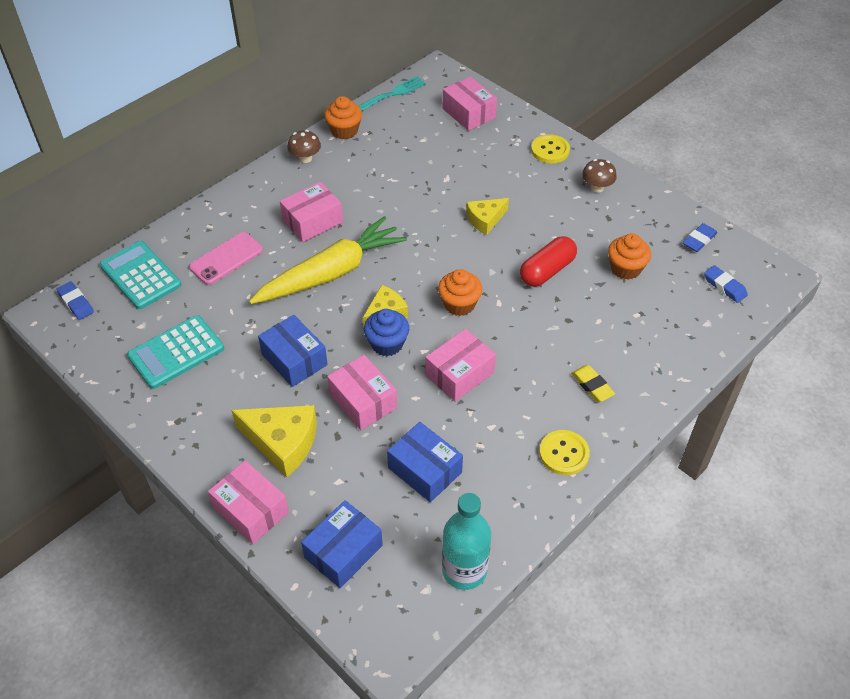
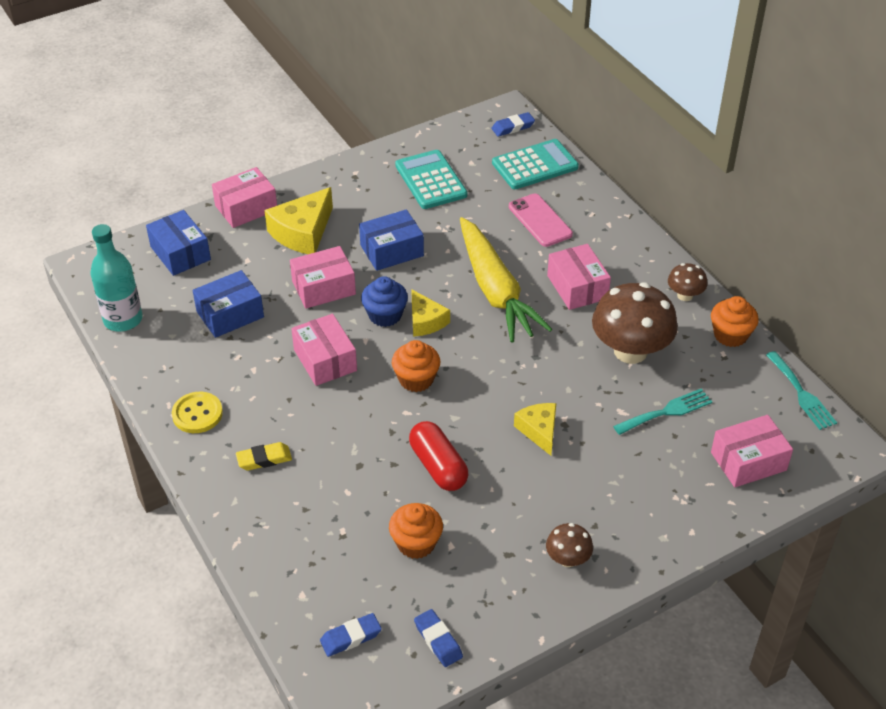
camera: 105 degrees right, 5 degrees down
yellow button [531,134,570,163] -> none
none -> brown mushroom [592,282,678,364]
none -> turquoise fork [613,389,712,435]

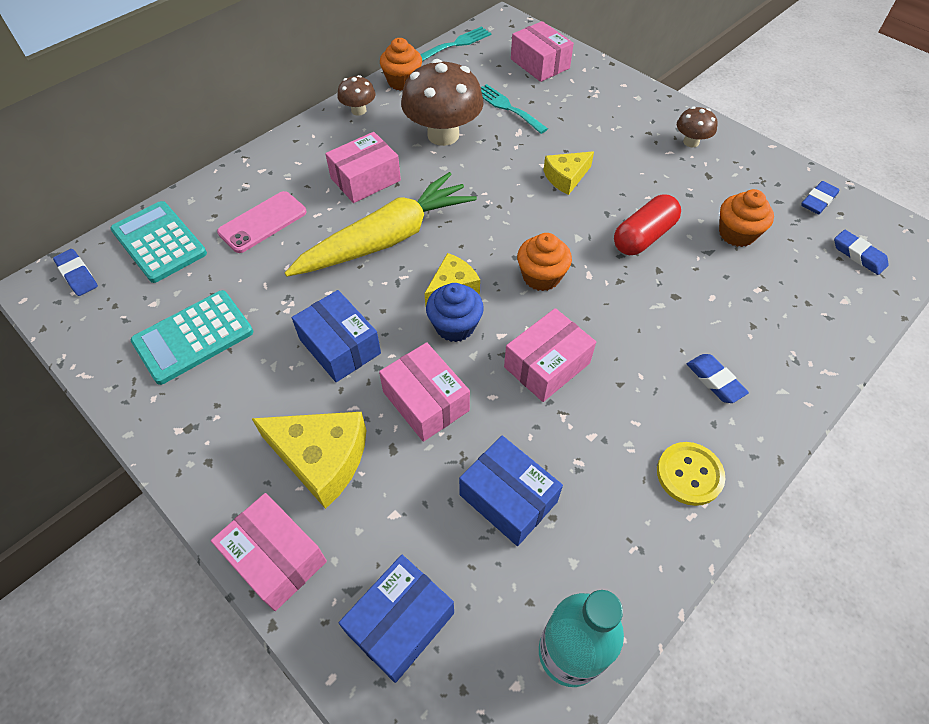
camera: 105 degrees left, 10 degrees up
yellow eraser [236,442,292,471] -> blue eraser [687,354,749,403]

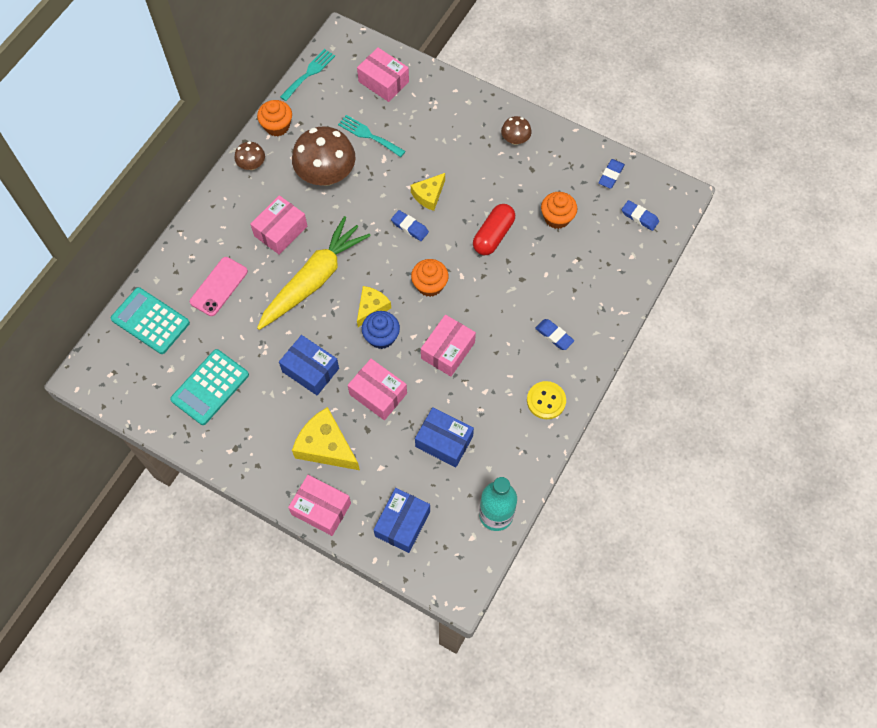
camera: 15 degrees left, 10 degrees up
blue eraser [53,249,98,296] -> blue eraser moved to [391,210,429,241]
yellow cheese [251,412,367,509] -> yellow cheese turned 150 degrees counterclockwise [292,407,360,470]

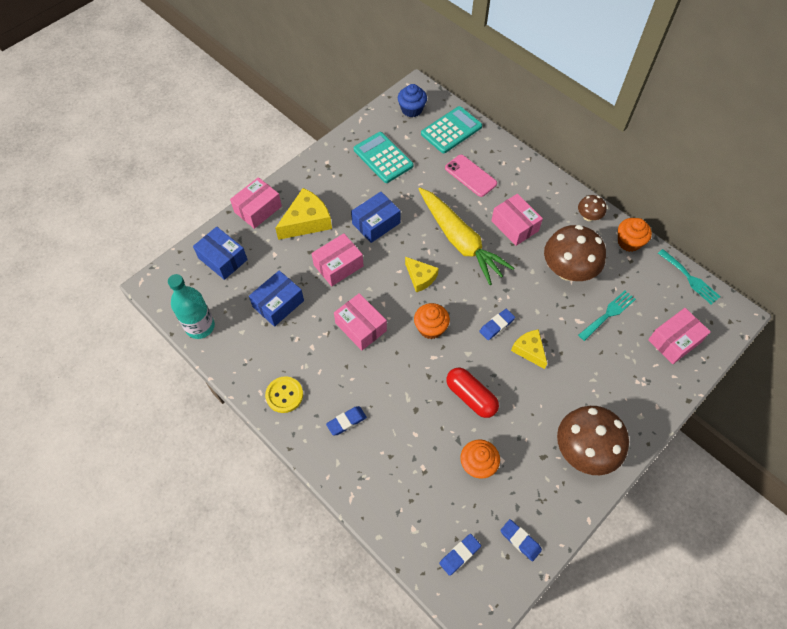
camera: 105 degrees right, 5 degrees down
blue cupcake [362,311,400,349] -> blue cupcake moved to [398,84,427,118]
brown mushroom [501,116,532,145] -> brown mushroom [557,406,629,475], size x2.05

